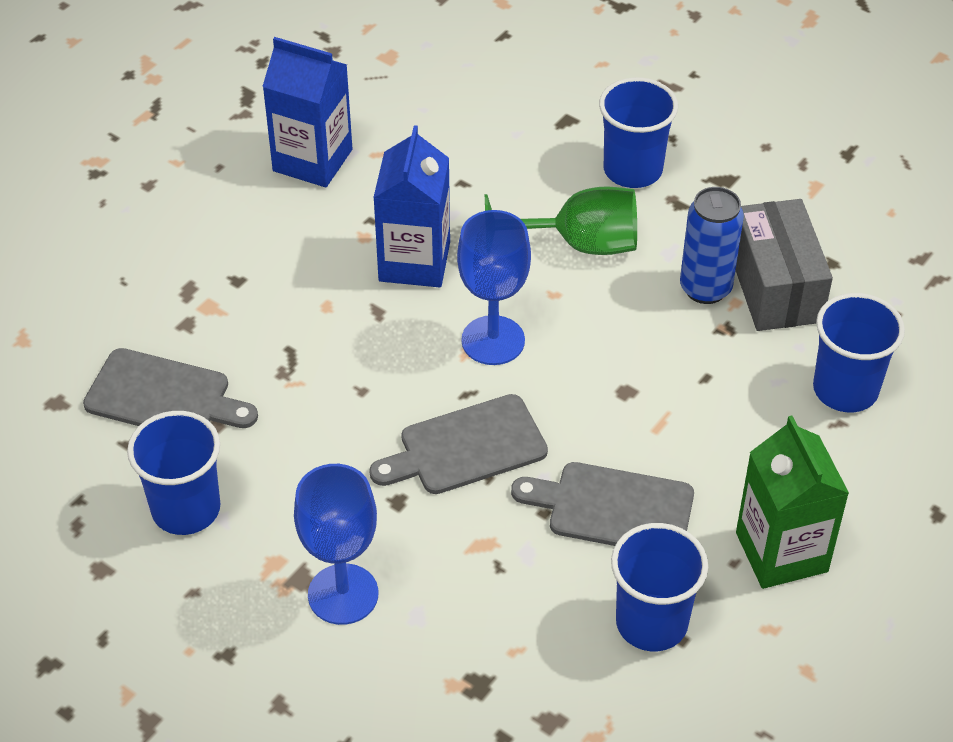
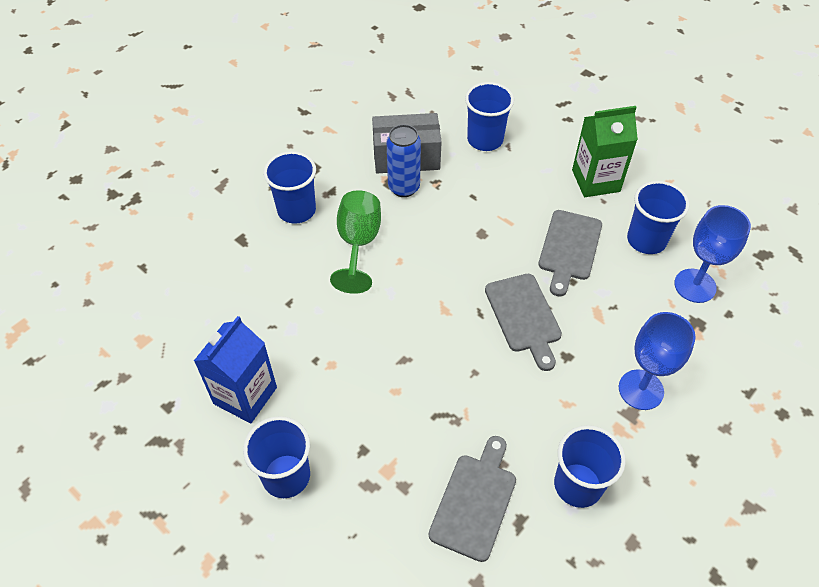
camera: 85 degrees left, 5 degrees up
blue carton [373,125,450,288] -> none
blue goblet [457,210,531,365] -> blue goblet moved to [674,205,751,303]
none -> blue cup [243,416,310,498]

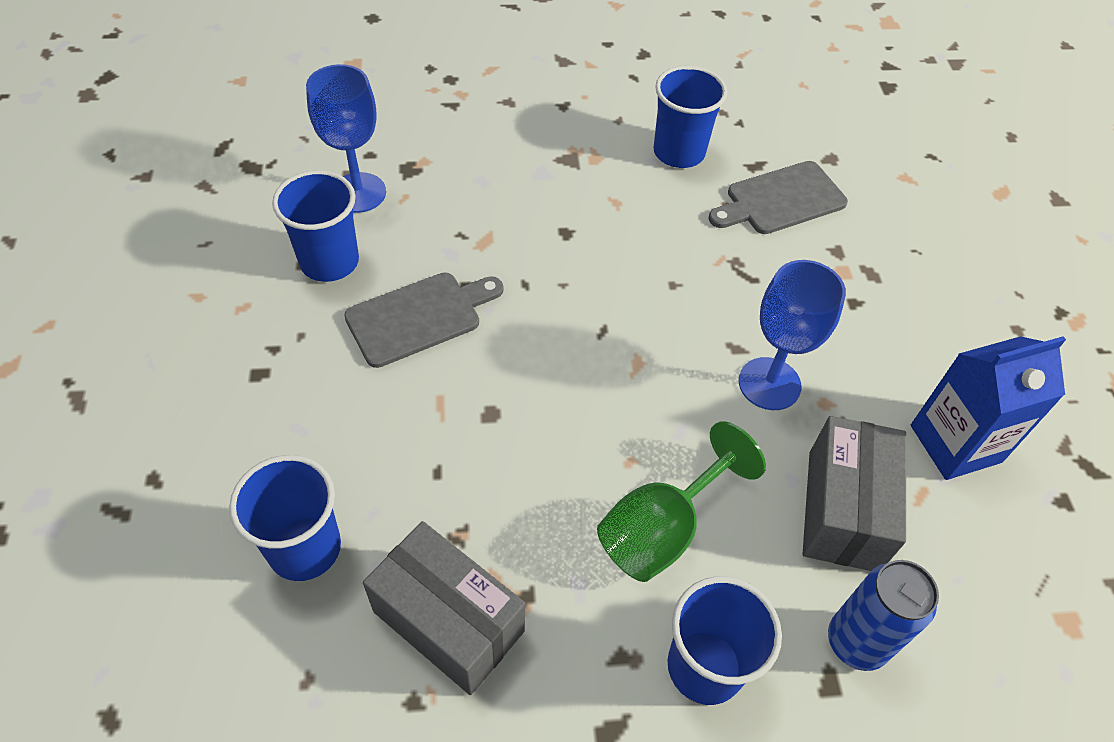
camera: 140 degrees left, 0 degrees up
blue cup [243,416,310,498] -> none
blue can [387,124,421,197] -> blue can moved to [828,560,939,671]
grey cutting board [485,274,562,371] -> none
green carton [572,106,638,197] -> none
blue goblet [619,312,696,410] -> blue goblet moved to [739,260,846,410]
none -> grey box [803,416,906,571]

